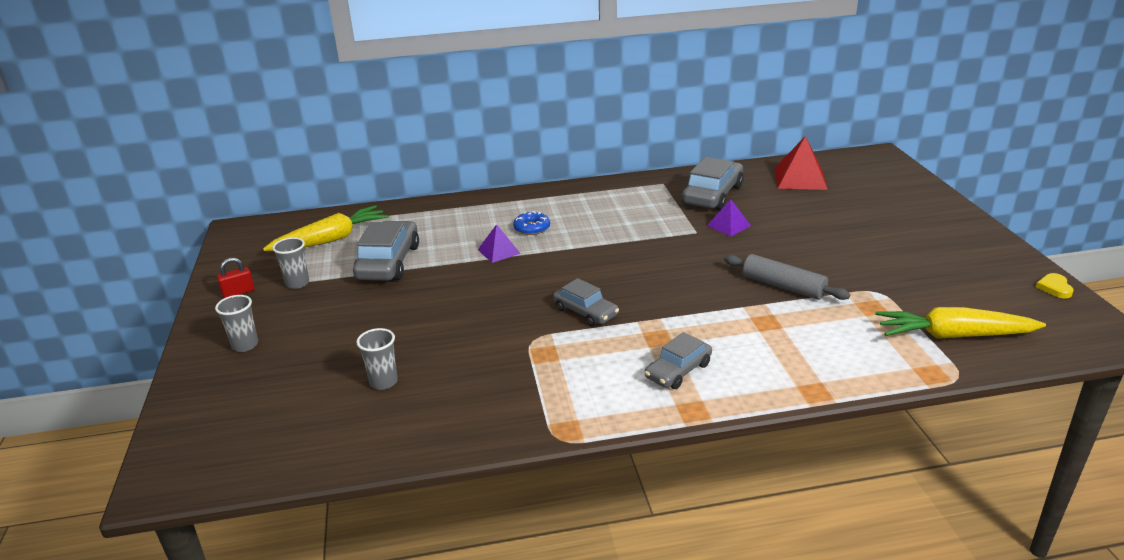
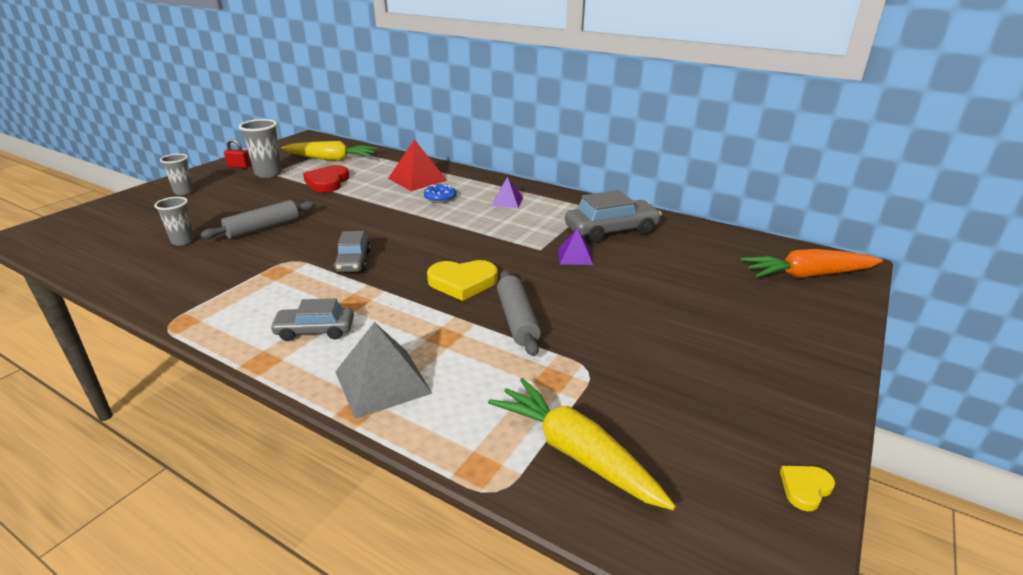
camera: 40 degrees right, 0 degrees up
grey cup [272,237,309,289] -> grey cup [239,119,282,178], size x1.51
grey car [353,221,419,281] -> red heart [303,165,349,193]
purple pyramid [478,224,521,263] -> purple pyramid moved to [491,177,523,208]
red pyramid [774,136,828,190] -> red pyramid moved to [388,139,447,191]
none -> grey rolling pin [201,200,315,239]
none -> grey pyramid [335,322,432,419]
none -> yellow heart [427,260,498,301]
none -> orange carrot [741,249,883,278]

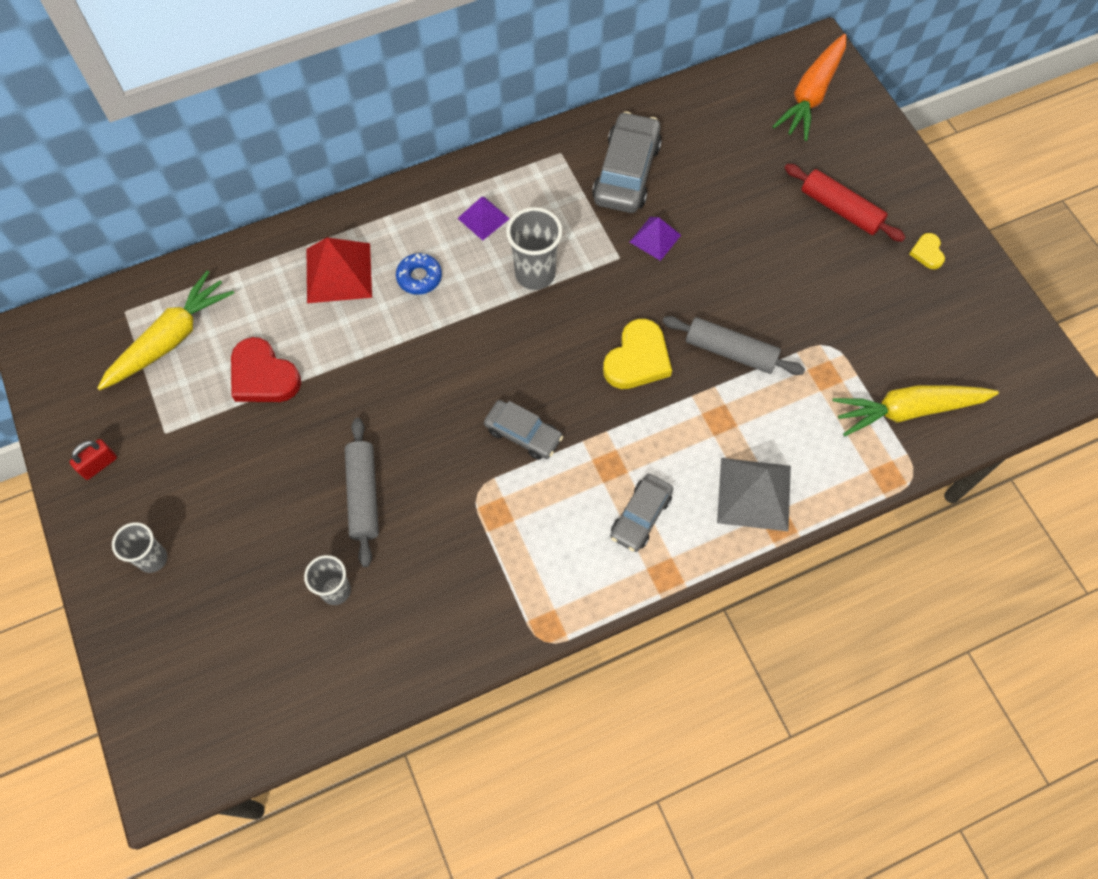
camera: 55 degrees left, 35 degrees up
grey cup [239,119,282,178] -> grey cup moved to [506,207,563,290]
yellow heart [780,466,835,511] -> yellow heart moved to [909,233,945,269]
none -> red rolling pin [785,164,906,242]

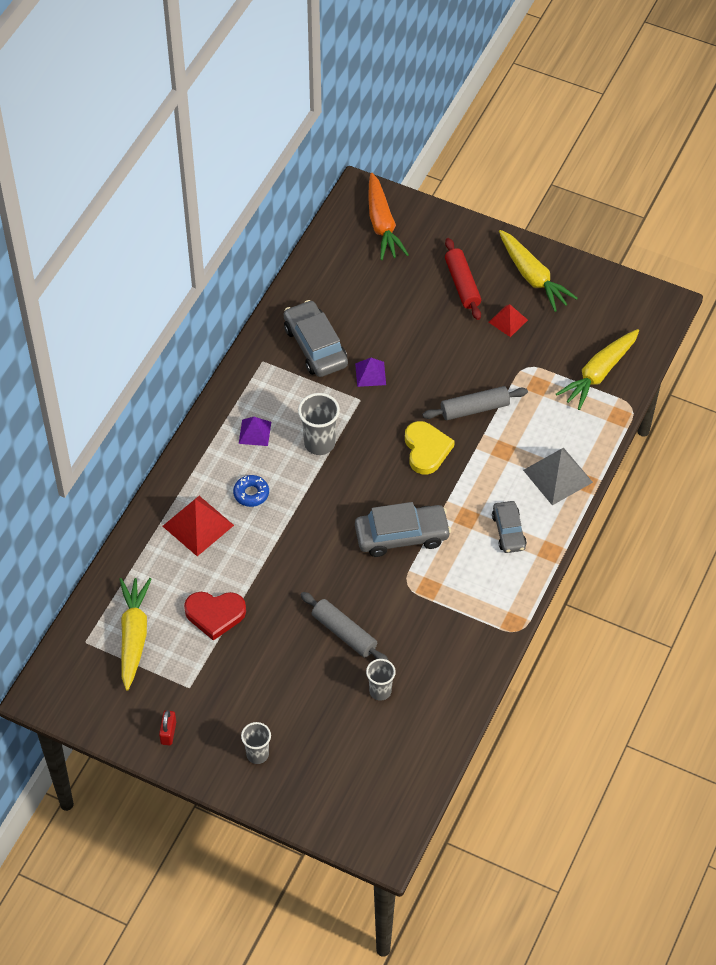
camera: 40 degrees left, 10 degrees down
grey car [484,400,563,460] -> grey car [355,502,451,557], size x1.61
red rolling pin [785,164,906,242] -> red rolling pin turned 75 degrees clockwise [445,238,481,320]
yellow heart [909,233,945,269] -> yellow carrot [499,230,578,312]
none -> red pyramid [489,304,528,337]

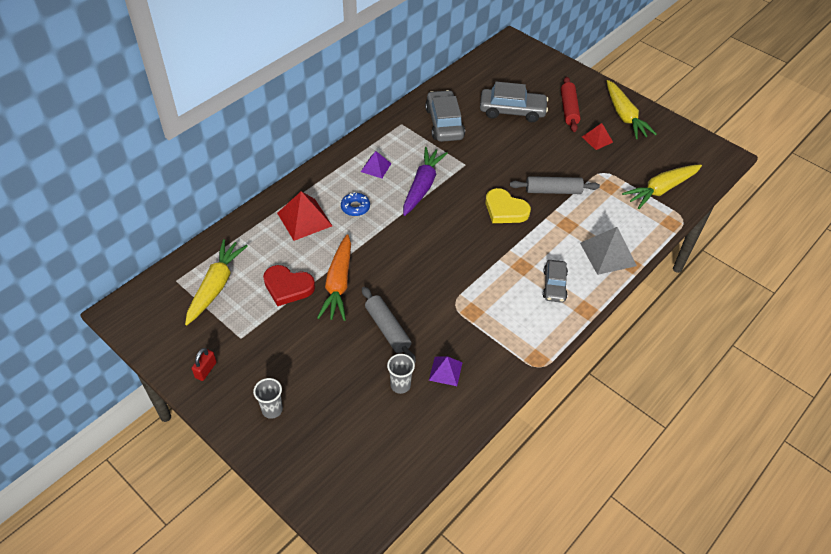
camera: 15 degrees right, 5 degrees down
grey cup [298,393,340,455] -> purple carrot [403,147,448,216]
purple pyramid [355,358,386,387] -> purple pyramid moved to [429,356,463,386]
grey car [355,502,451,557] -> grey car moved to [480,82,548,122]
orange carrot [368,173,409,260] -> orange carrot moved to [317,234,351,321]
yellow heart [405,421,455,474] -> yellow heart turned 120 degrees clockwise [486,188,531,223]

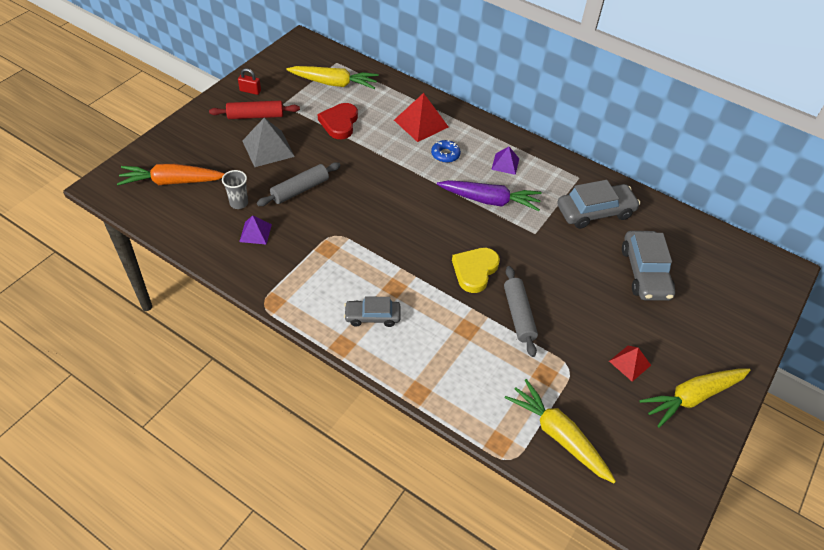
camera: 80 degrees right, 0 degrees up
grey cup [253,378,283,419] -> none
orange carrot [317,234,351,321] -> orange carrot moved to [117,164,225,185]
red rolling pin [561,77,581,132] -> red rolling pin moved to [209,101,300,119]
grey pyramid [580,227,637,275] -> grey pyramid moved to [242,118,295,167]

